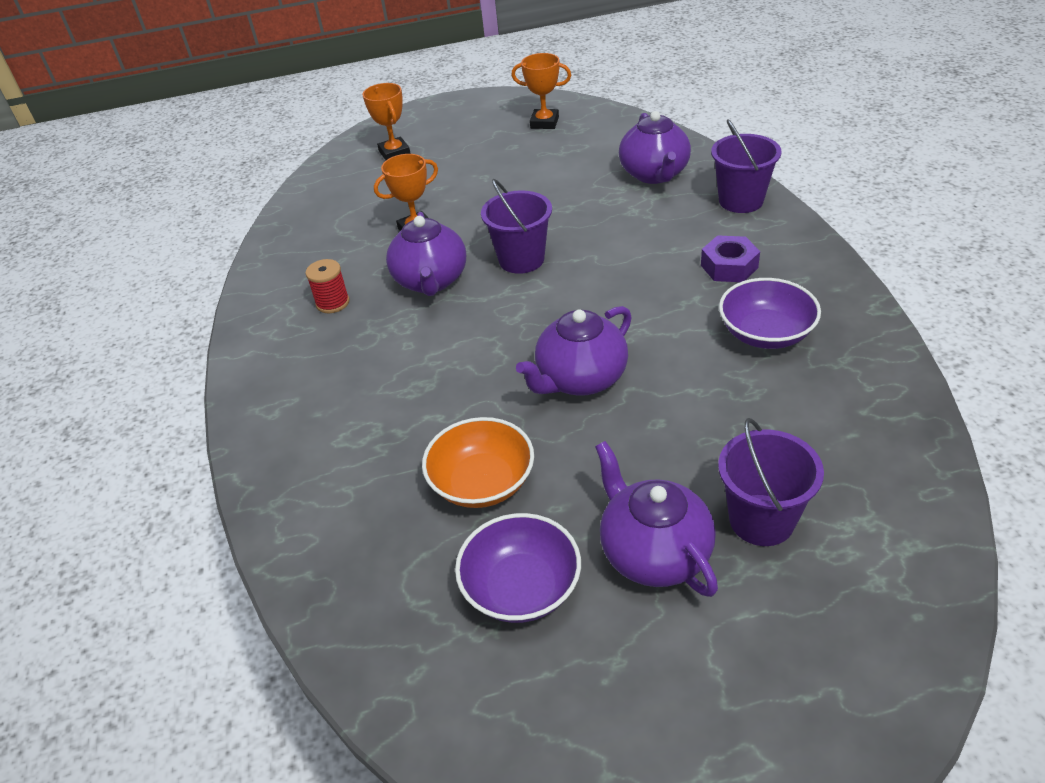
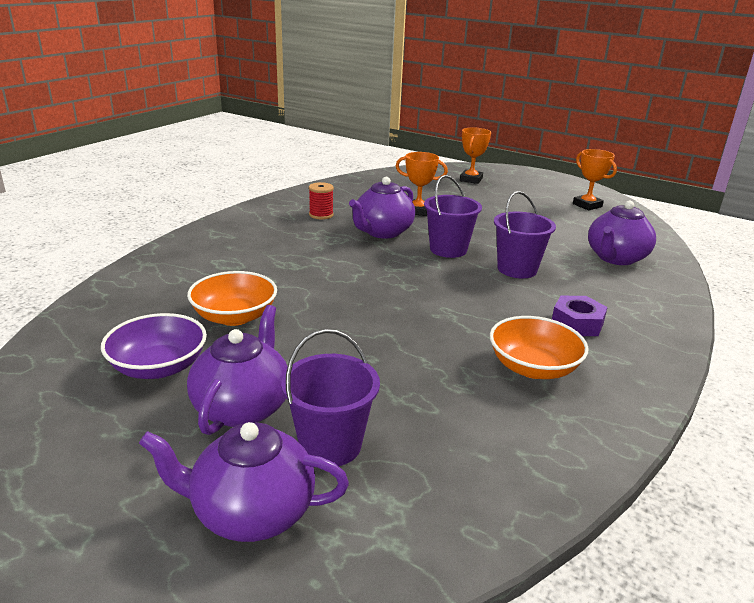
camera: 40 degrees right, 15 degrees down
purple teapot [516,306,632,396] -> purple teapot moved to [139,422,349,542]
purple bucket [711,119,782,213] -> purple bucket moved to [494,191,556,278]
purple bowl [719,278,821,349] -> orange bowl [490,316,589,379]

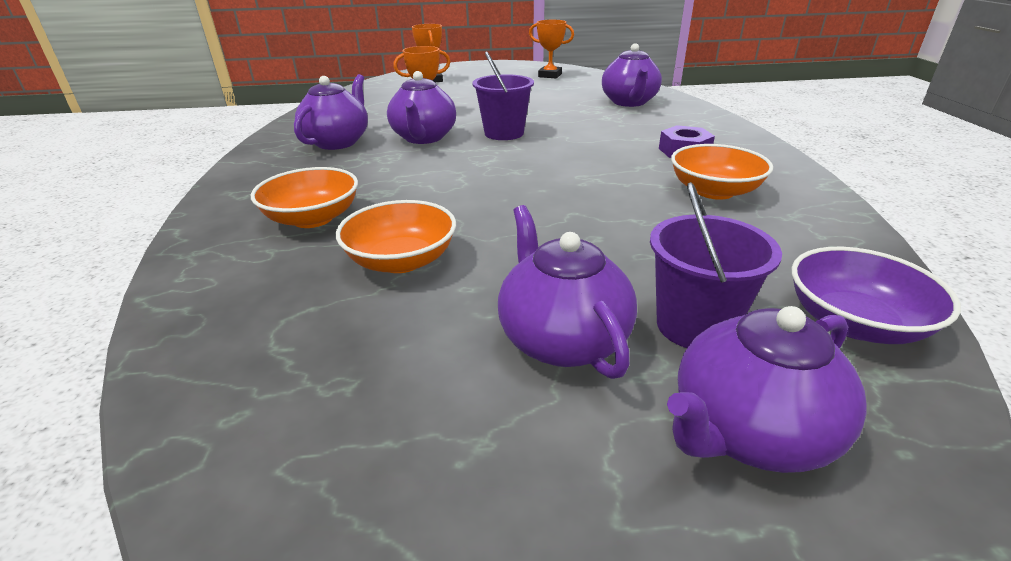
camera: 35 degrees left, 5 degrees up
purple bowl [101,313,207,379] -> purple bowl moved to [792,247,961,344]
red spool [309,182,334,219] -> purple teapot [294,74,368,150]
purple bucket [494,191,556,278] -> none
none -> orange bowl [251,167,358,228]

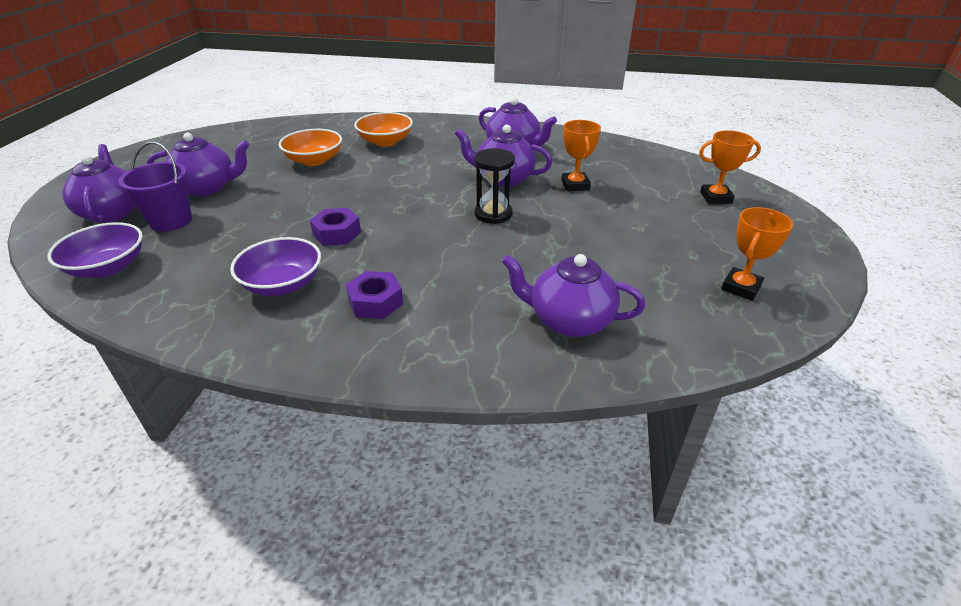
camera: 105 degrees right, 5 degrees up
purple bucket [472,51,534,140] -> black hourglass [474,148,515,224]
orange bowl [671,144,773,200] -> purple bowl [230,237,321,296]
none -> purple nut [310,208,361,246]

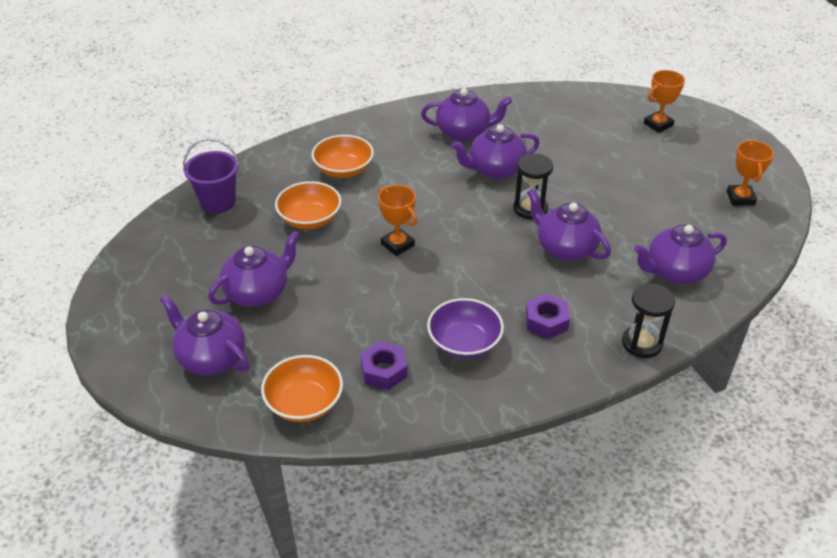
camera: 35 degrees left, 5 degrees up
purple bowl [47,222,143,278] -> orange bowl [261,355,343,422]
purple bucket [118,141,192,231] -> purple bucket moved to [183,138,239,213]
purple nut [310,208,361,246] -> purple nut moved to [360,341,407,390]
orange trophy [562,120,601,191] -> orange trophy moved to [378,185,417,256]
none -> purple teapot [527,188,611,261]
none -> black hourglass [622,283,675,358]

